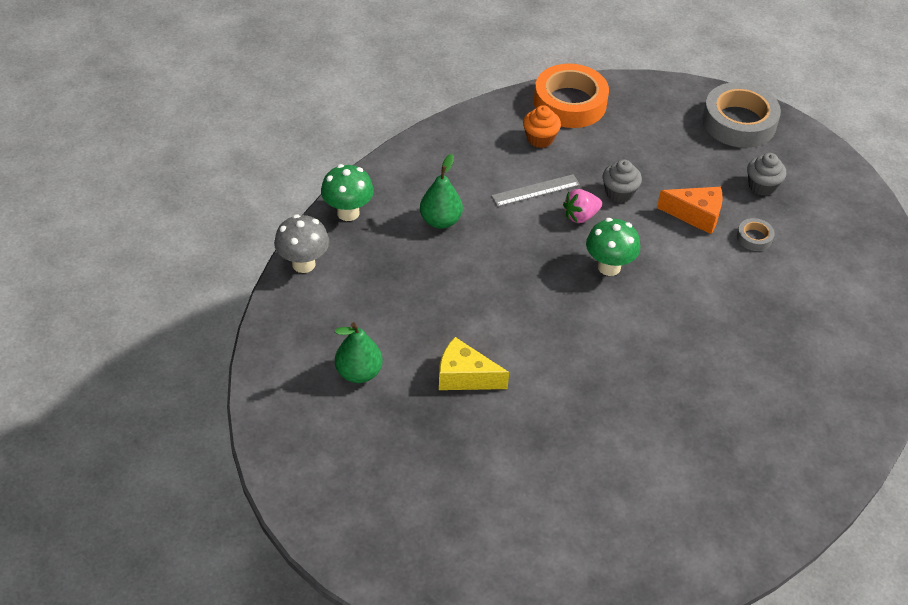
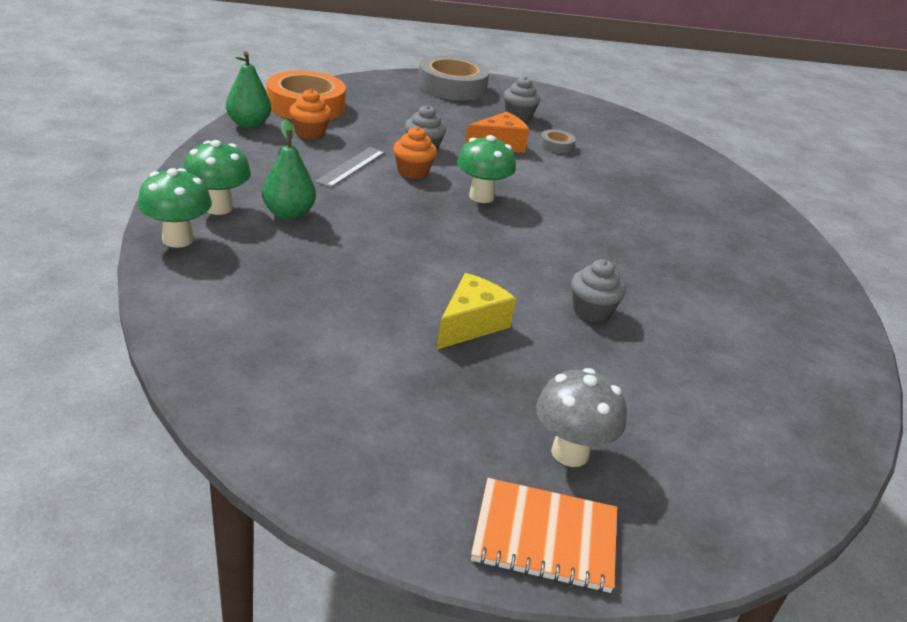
camera: 45 degrees left, 15 degrees down
grey mushroom [274,214,329,273] -> grey mushroom moved to [536,368,627,467]
green pear [335,322,383,383] -> green pear moved to [226,51,271,129]
yellow cheese [439,337,509,390] -> yellow cheese turned 150 degrees clockwise [437,273,516,350]
pink strawberry [563,189,602,223] -> orange cupcake [393,126,437,179]
none -> green mushroom [183,140,251,215]
none -> orange notebook [471,478,617,593]
none -> grey cupcake [571,259,626,323]

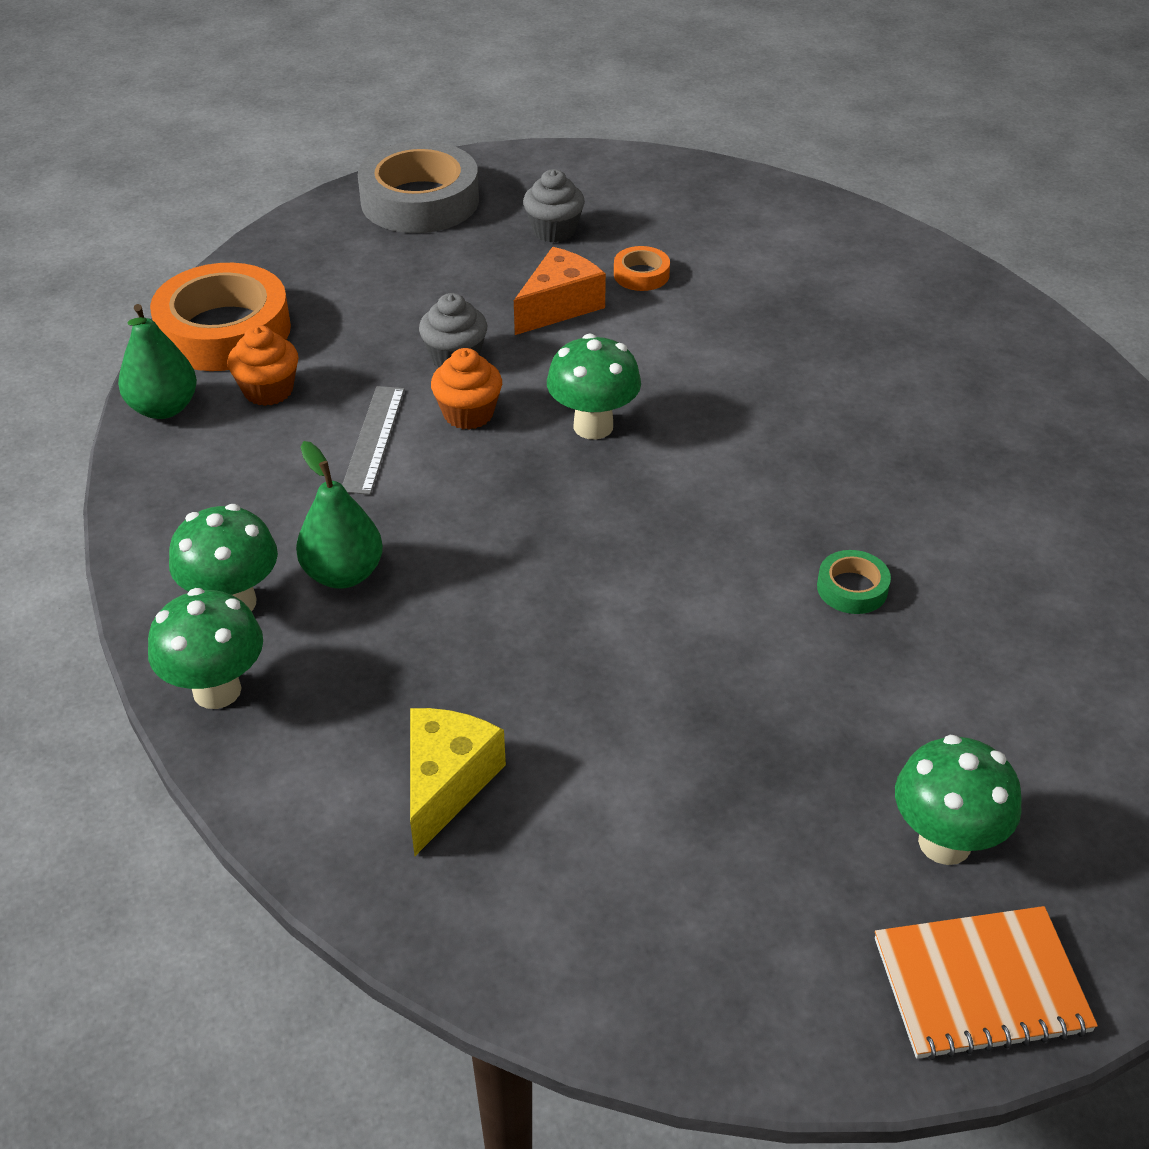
camera: 15 degrees left, 10 degrees up
yellow cheese [437,273,516,350] -> yellow cheese moved to [410,708,506,856]
grey mushroom [536,368,627,467] -> green mushroom [895,735,1022,865]
grey tape [540,130,576,153] -> orange tape [614,246,670,291]
grey cupcake [571,259,626,323] -> green tape [817,550,891,614]

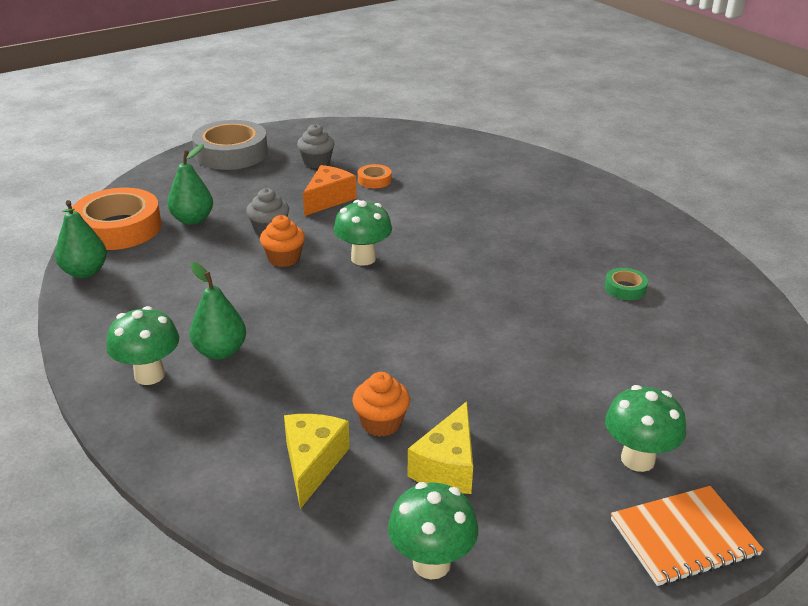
camera: 10 degrees left, 10 degrees down
green mushroom [148,588,263,709] -> green mushroom moved to [388,482,478,580]
orange cupcake [227,325,299,406] -> orange cupcake moved to [352,372,410,437]
grey ruler [342,386,405,495] -> none
green tape [817,550,891,614] -> green tape moved to [605,268,648,300]
none -> green pear [167,144,213,225]
none -> yellow cheese [407,401,473,494]

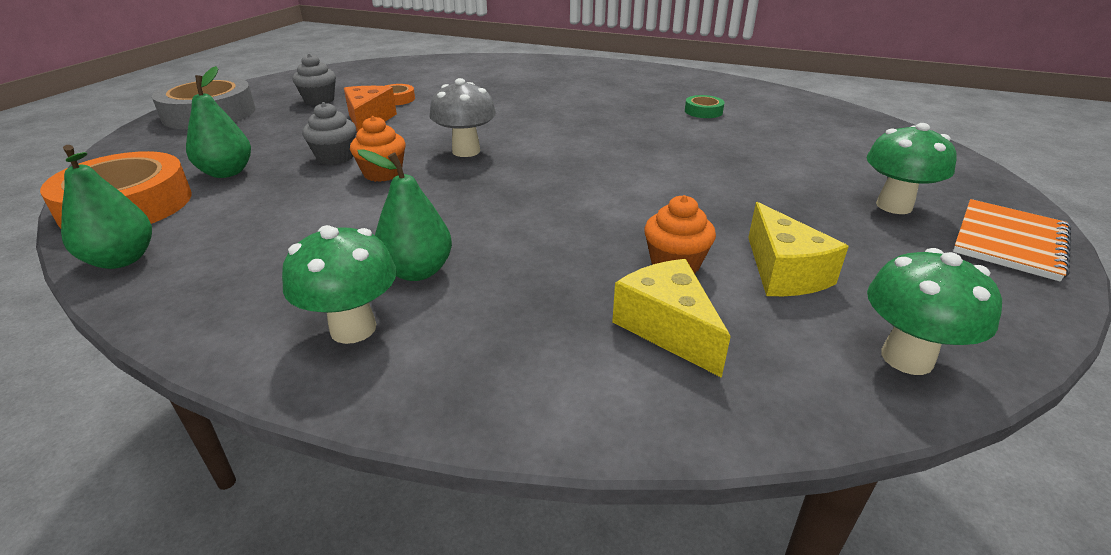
camera: 35 degrees left, 0 degrees up
green mushroom [334,200,392,266] -> grey mushroom [429,78,496,157]

